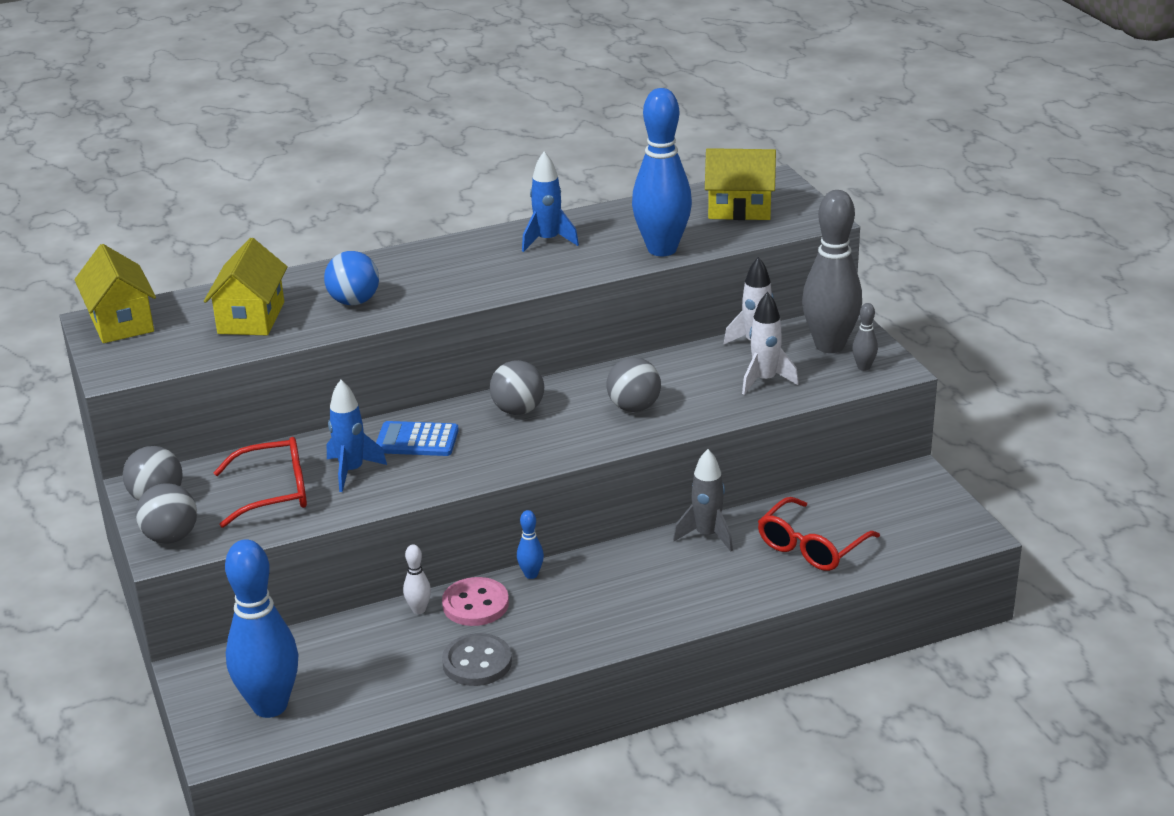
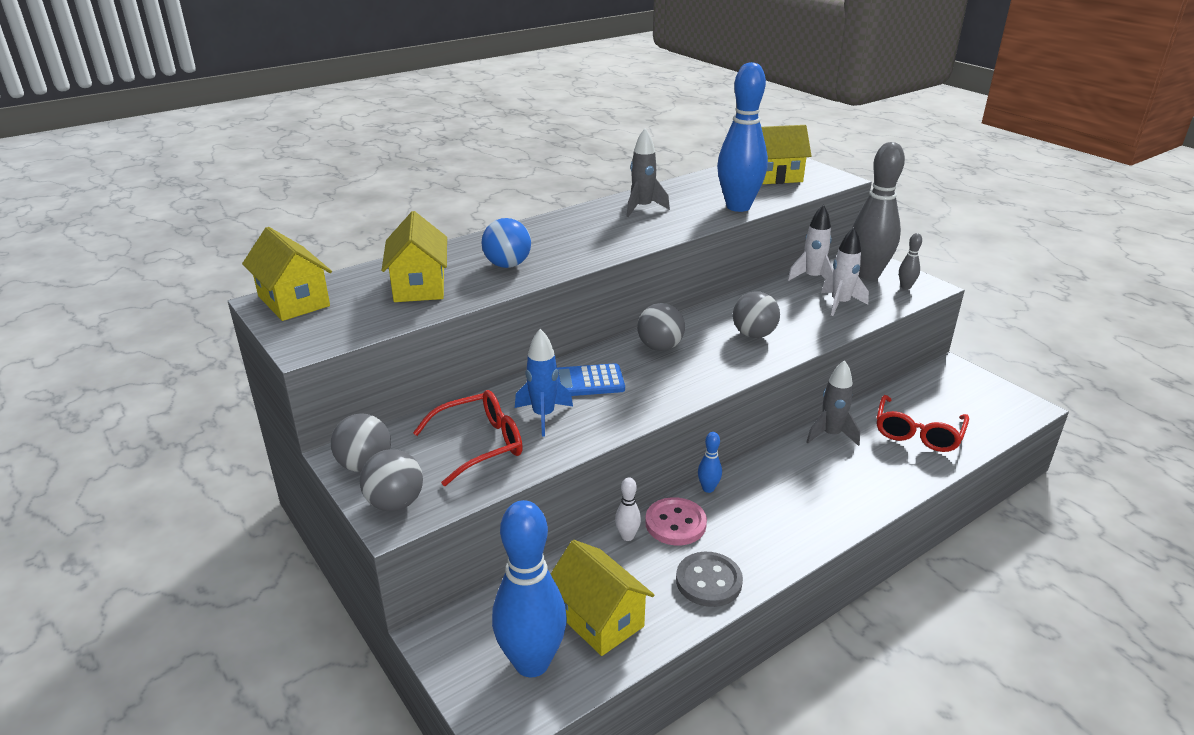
camera: 15 degrees left, 0 degrees up
blue rocket [522,152,579,252] -> grey rocket [626,128,670,217]
none -> yellow house [551,540,654,656]

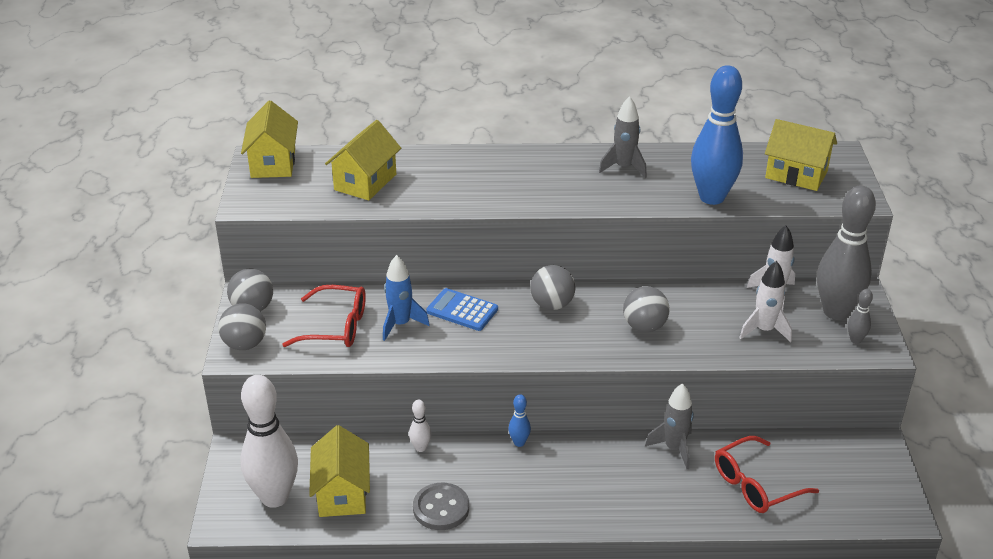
camera: 35 degrees right, 5 degrees up
blue ball [481,218,531,268] -> none
blue bowling pin [492,500,567,677] -> white bowling pin [241,375,298,508]
pink button [645,497,707,545] -> none

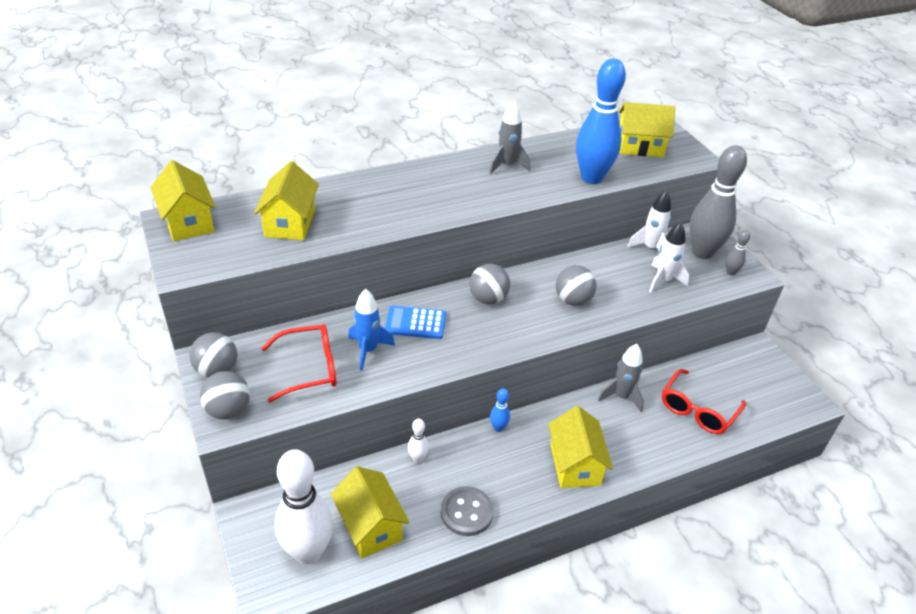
camera: 25 degrees left, 5 degrees up
none -> yellow house [548,406,613,488]

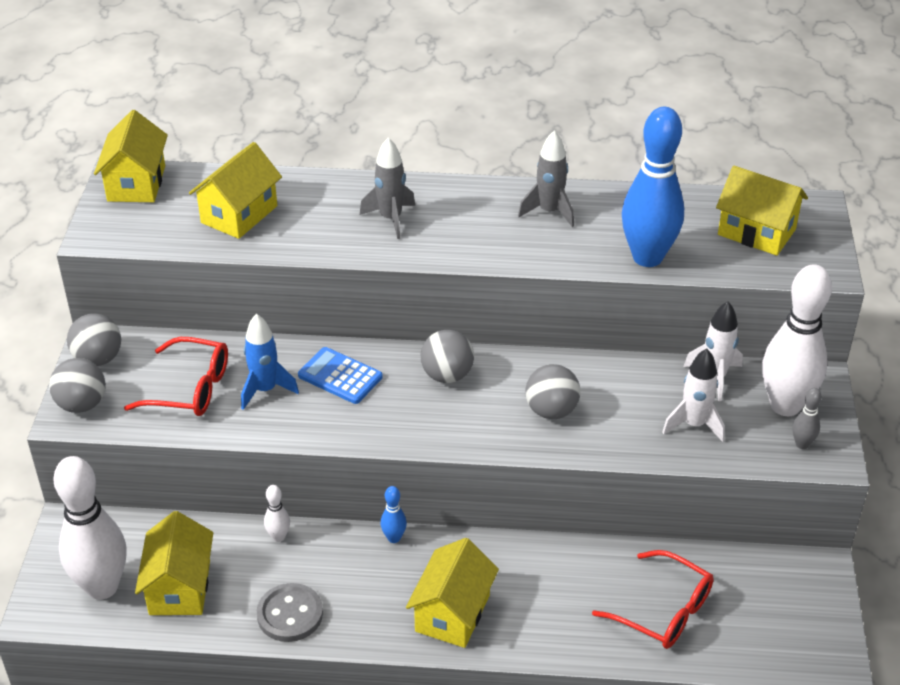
camera: 30 degrees right, 0 degrees up
grey rocket [598,344,644,412] -> grey rocket moved to [360,137,415,239]
red glasses [662,369,746,434] -> red glasses turned 120 degrees counterclockwise [592,550,714,649]
grey bowling pin [690,145,747,259] -> white bowling pin [762,264,832,416]

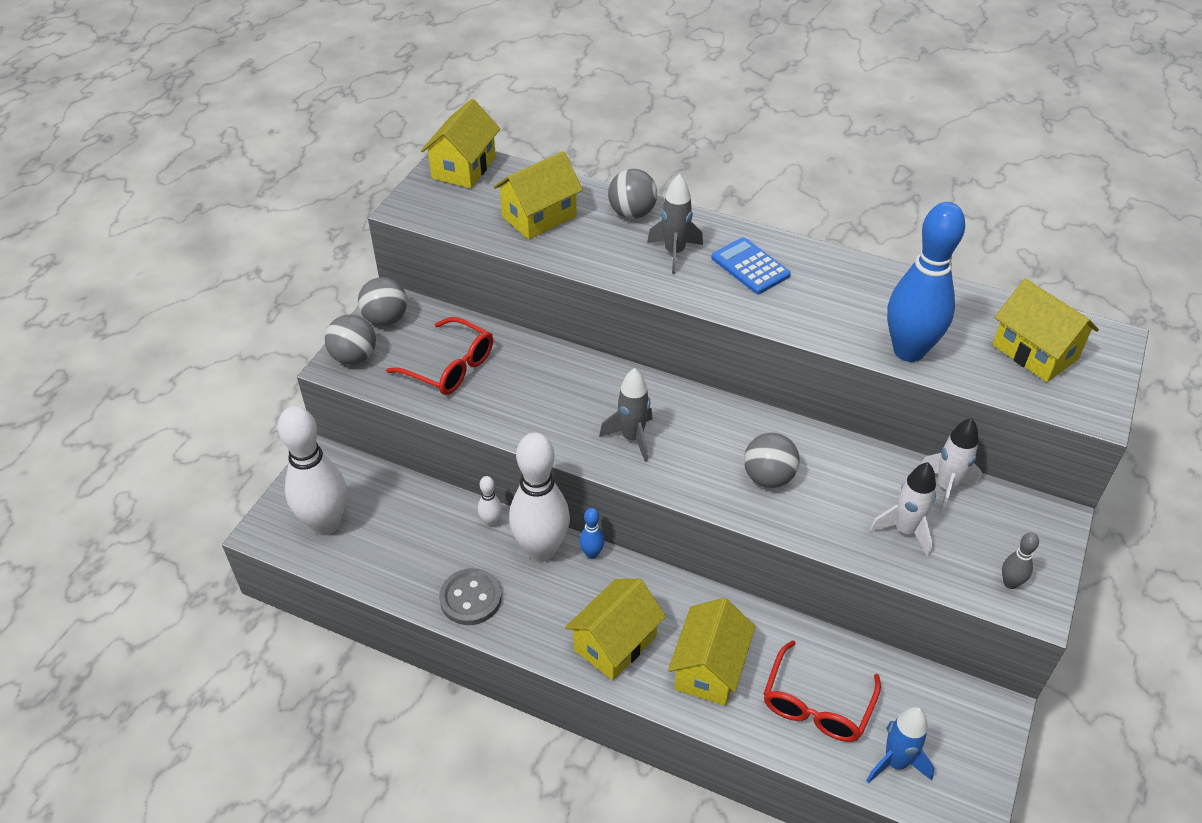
camera: 20 degrees right, 5 degrees up
yellow house [135,511,213,615] -> yellow house moved to [668,598,755,706]
blue rocket [241,314,299,410] -> blue rocket moved to [866,707,935,783]
blue calculator [298,347,383,404] -> blue calculator moved to [711,237,791,294]
grey ball [421,330,474,383] -> grey ball moved to [608,169,658,219]
grey rocket [518,130,574,227] -> grey rocket moved to [599,368,652,462]
red glasses [592,550,714,649] -> red glasses turned 60 degrees clockwise [764,640,881,742]
white bowling pin [762,264,832,416] -> white bowling pin moved to [509,433,570,562]

